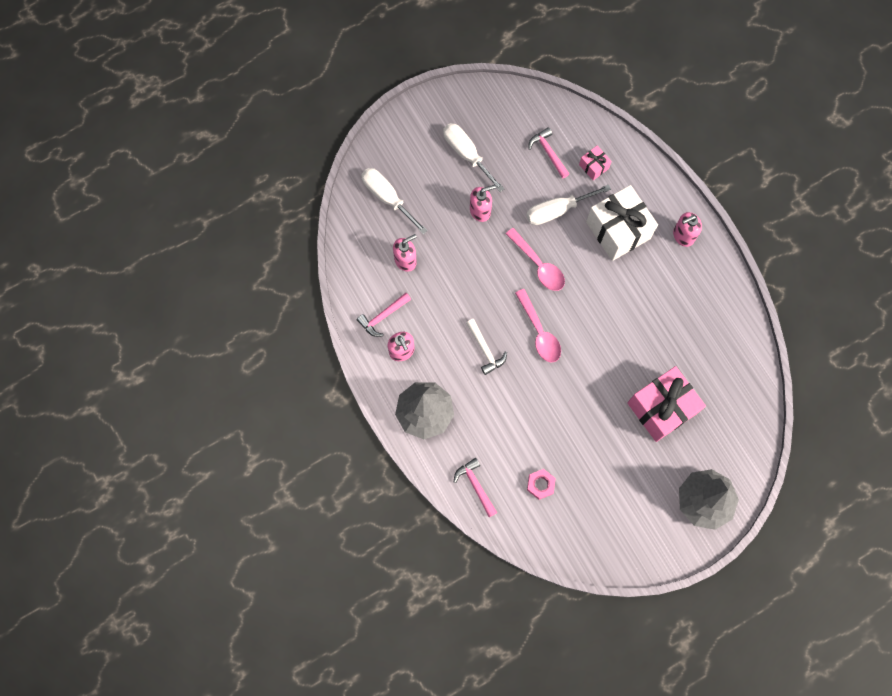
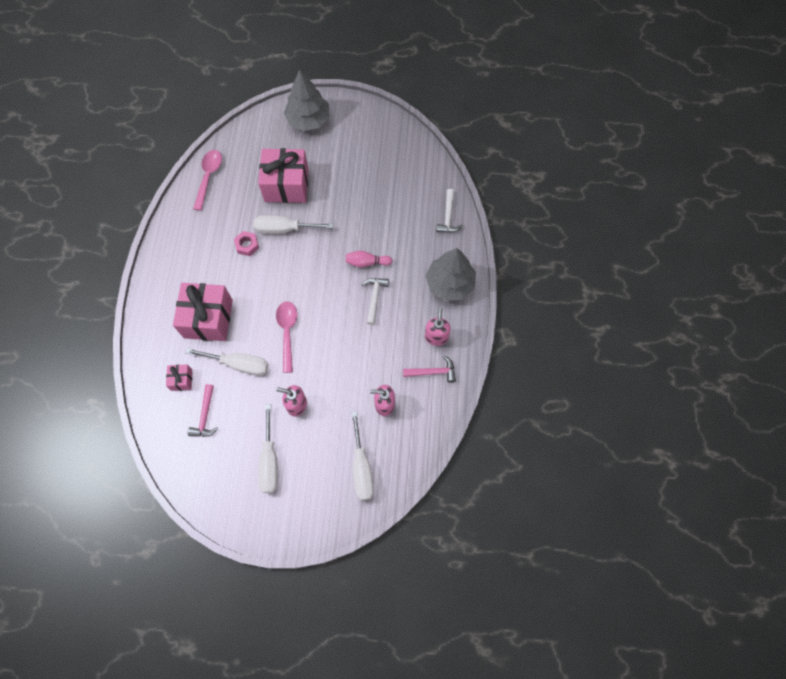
camera: 145 degrees left, 5 degrees down
pink hammer [454,458,497,517] -> white hammer [436,189,463,232]
pink spoon [515,289,561,363] -> pink spoon moved to [193,150,222,211]
pink nut [527,469,556,500] -> pink nut moved to [234,231,259,256]
white gift [586,185,658,261] -> pink gift [173,283,233,341]
pink soap dispenser [673,212,702,247] -> none
none -> white screwdriver [254,215,333,234]
none -> pink bowling pin [346,251,392,267]

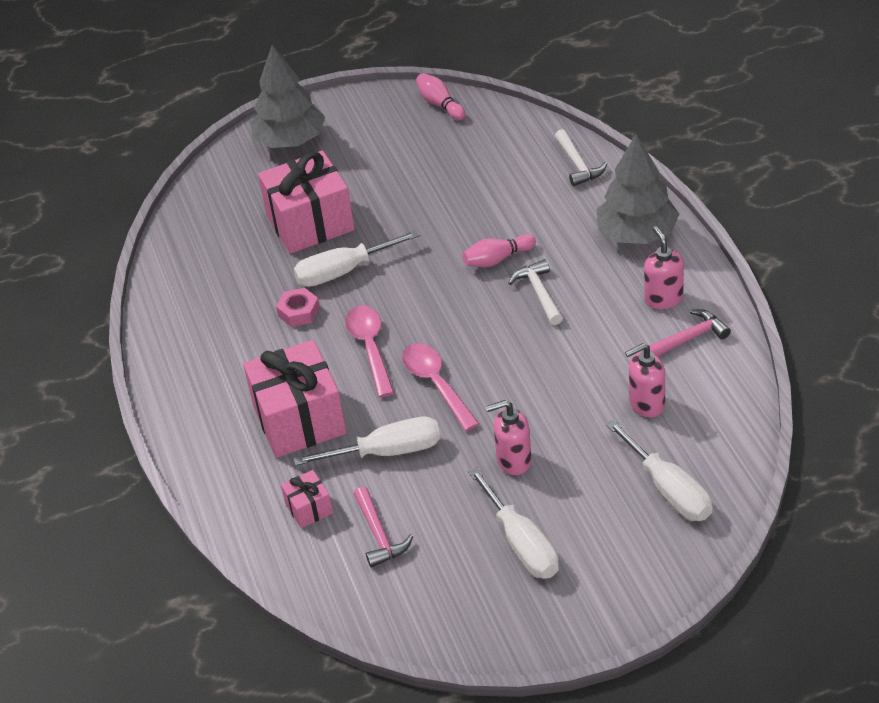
camera: 20 degrees left, 25 degrees down
pink spoon [193,150,222,211] -> pink spoon moved to [345,305,394,398]
none -> pink bowling pin [416,73,465,120]

